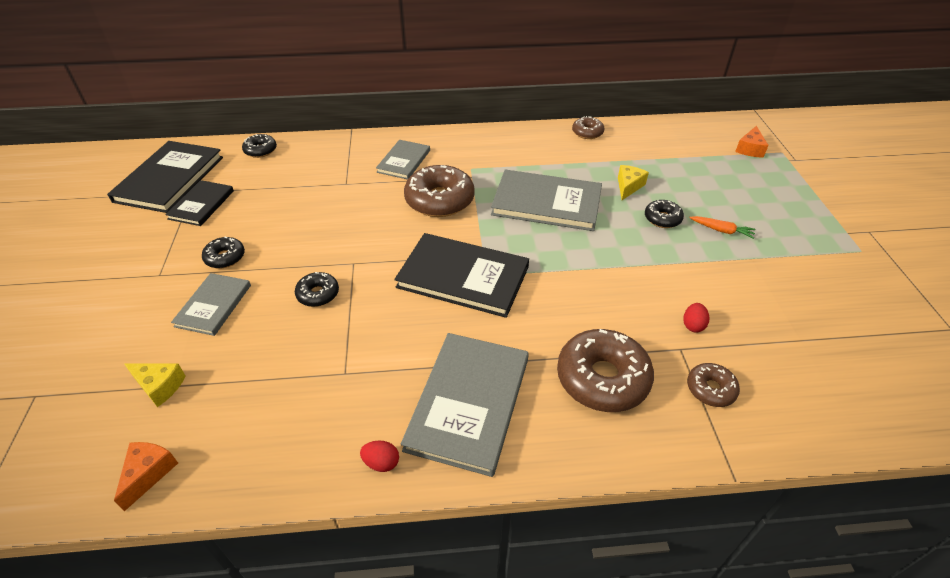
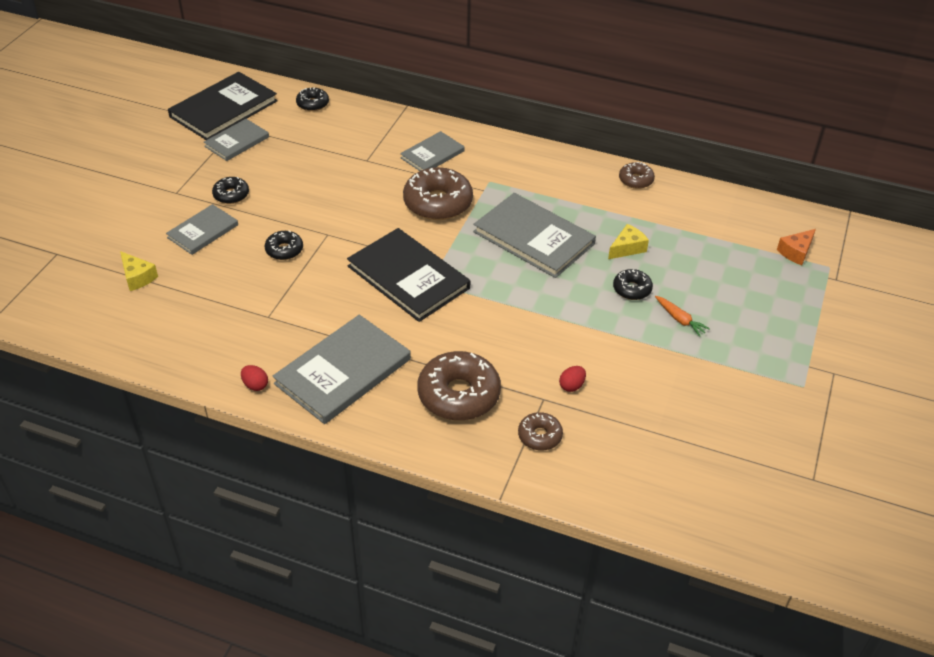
camera: 25 degrees right, 0 degrees up
orange cheese [114,442,178,511] -> none
black book [165,180,234,226] -> grey book [204,119,269,161]

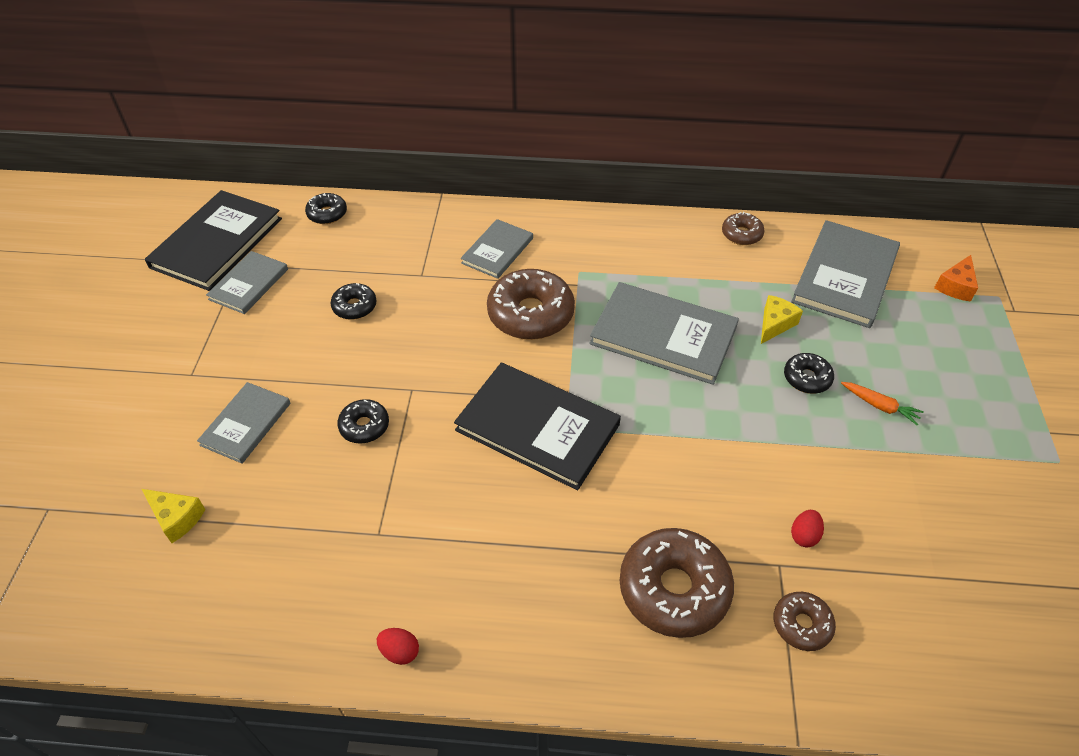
camera: 15 degrees left, 5 degrees up
black donut [212,177,249,204] -> black donut moved to [331,283,377,320]
grey book [272,315,411,424] -> grey book moved to [791,220,900,328]

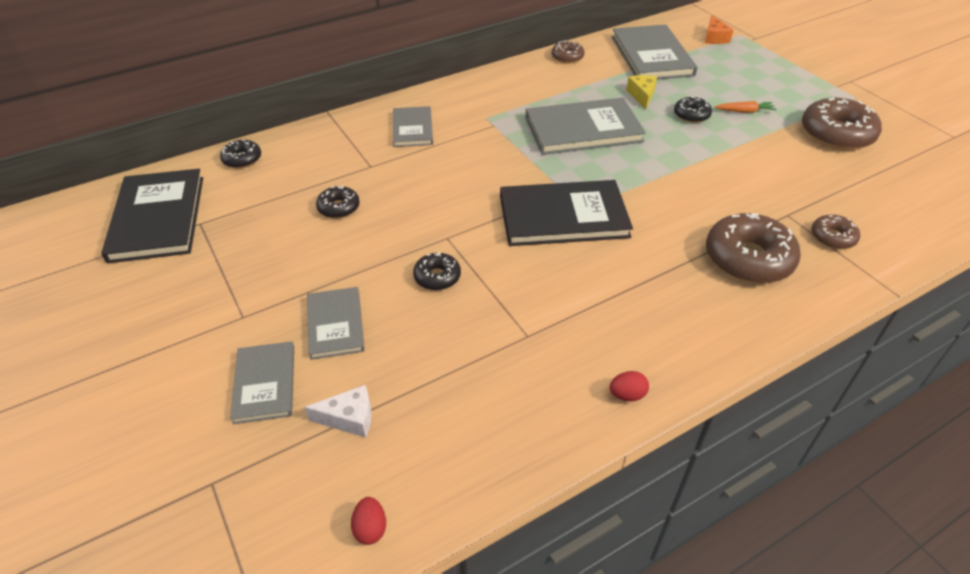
camera: 35 degrees left, 5 degrees down
yellow cheese [142,489,206,543] -> white cheese [304,385,372,438]
grey book [206,251,288,314] -> grey book moved to [230,341,294,424]
brown donut [487,269,575,340] -> brown donut moved to [802,98,882,150]
red egg [791,510,824,548] -> red egg moved to [351,497,386,545]

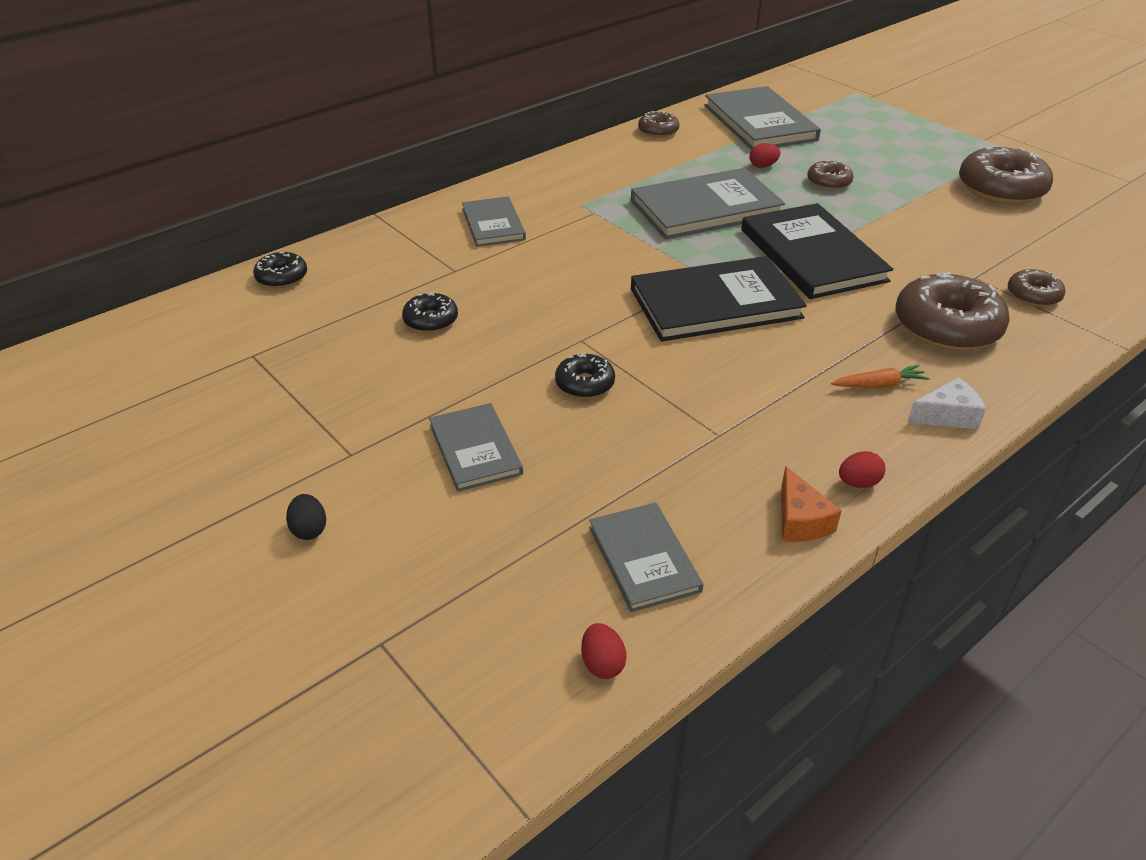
camera: 10 degrees left, 5 degrees down
black book [101,169,203,263] -> black book moved to [741,203,893,299]
grey book [230,341,294,424] -> grey book moved to [589,503,703,612]
white cheese [304,385,372,438] -> white cheese moved to [907,377,986,429]
yellow cheese [626,75,657,109] -> red egg [749,143,780,168]
black donut [674,97,712,123] -> brown donut [807,160,854,190]
orange cheese [705,15,734,44] -> orange cheese moved to [781,466,842,542]
orange carrot [715,101,777,113] -> orange carrot moved to [831,365,930,388]
none -> black egg [286,494,326,540]

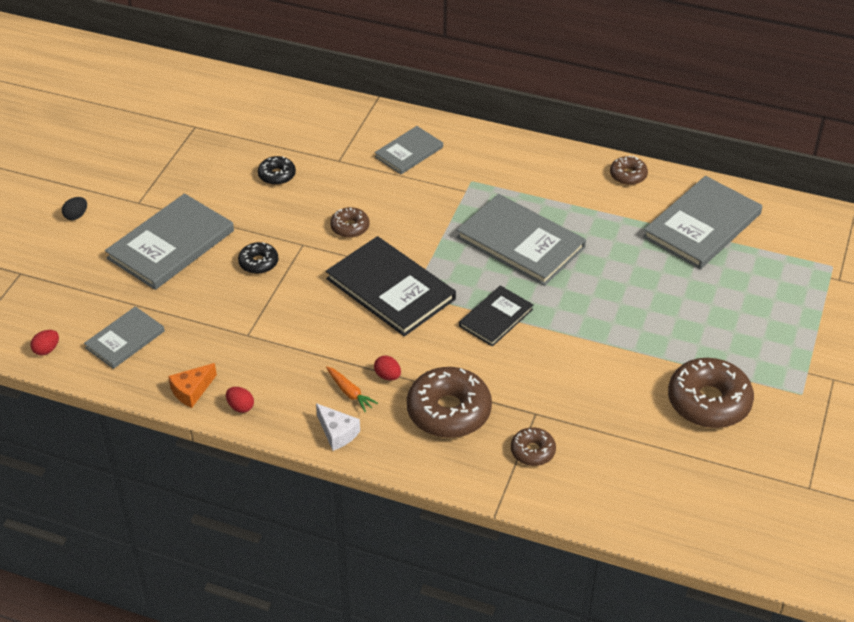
camera: 60 degrees right, 5 degrees up
black donut [253,252,307,288] -> none
grey book [429,403,523,492] -> grey book [105,193,234,290], size x1.72
black book [741,203,893,299] -> black book [459,285,533,347], size x0.58
red egg [749,143,780,168] -> red egg moved to [374,356,401,380]
brown donut [807,160,854,190] -> brown donut moved to [330,207,369,238]

